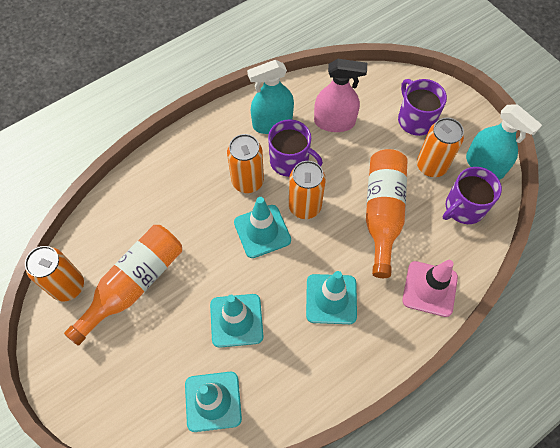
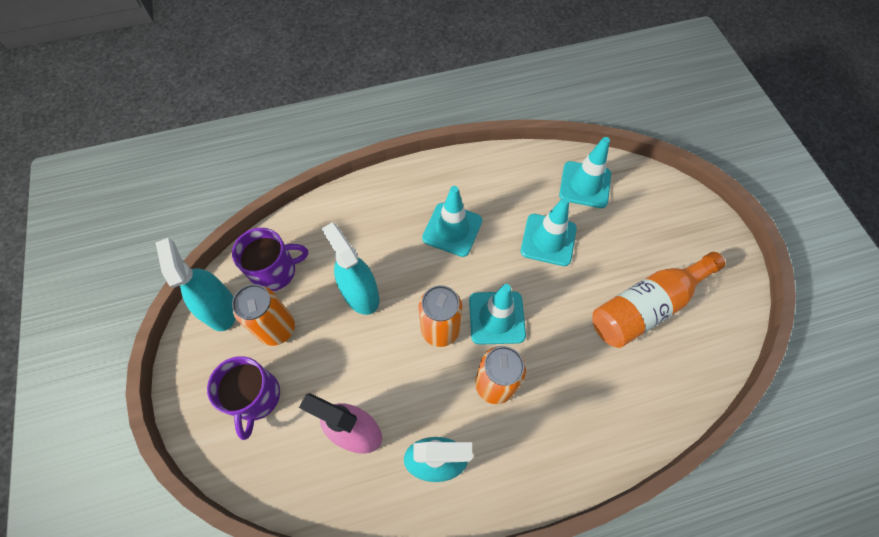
camera: 160 degrees left, 0 degrees up
orange can [25,246,84,302] -> none
purple mug [268,119,323,177] -> none
orange bottle [366,149,407,278] -> turquoise spray bottle [322,222,380,315]
pink traffic cone [402,260,458,317] -> none

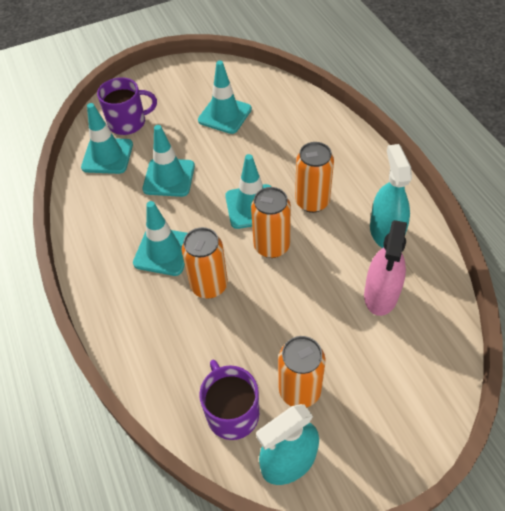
camera: 95 degrees left, 10 degrees down
purple mug [207,356,280,440] -> purple mug moved to [97,77,157,135]
turquoise spray bottle [322,222,380,315] -> none
orange bottle [592,252,725,348] -> turquoise traffic cone [198,61,252,134]
none -> orange can [182,227,228,298]

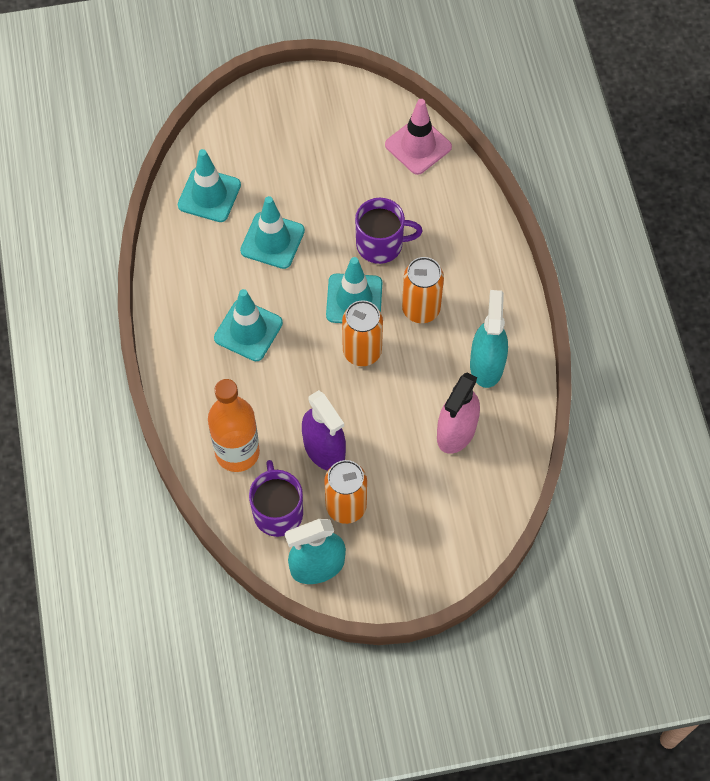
camera: 10 degrees right, 10 degrees up
purple mug [97,77,157,135] -> purple mug moved to [355,198,423,264]
orange can [182,227,228,298] -> none
turquoise traffic cone [198,61,252,134] -> none
none -> orange bottle [208,379,260,472]
none -> purple spray bottle [302,390,346,471]
none -> pink traffic cone [385,99,452,175]

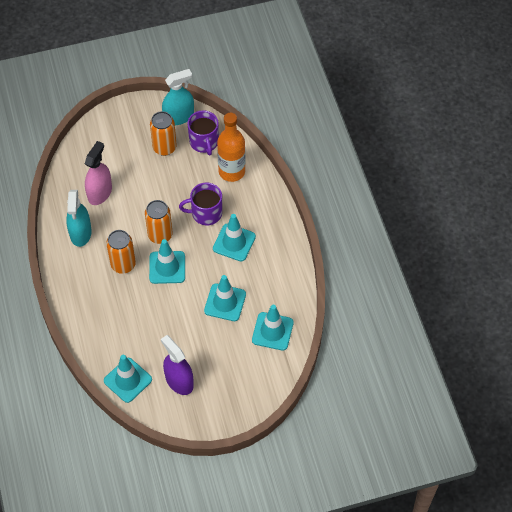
camera: 175 degrees right, 5 degrees down
purple spray bottle [302,390,346,471] -> purple spray bottle moved to [161,335,194,395]
purple mug [355,198,423,264] -> purple mug moved to [179,183,222,225]
pink traffic cone [385,99,452,175] -> turquoise traffic cone [104,355,152,403]

